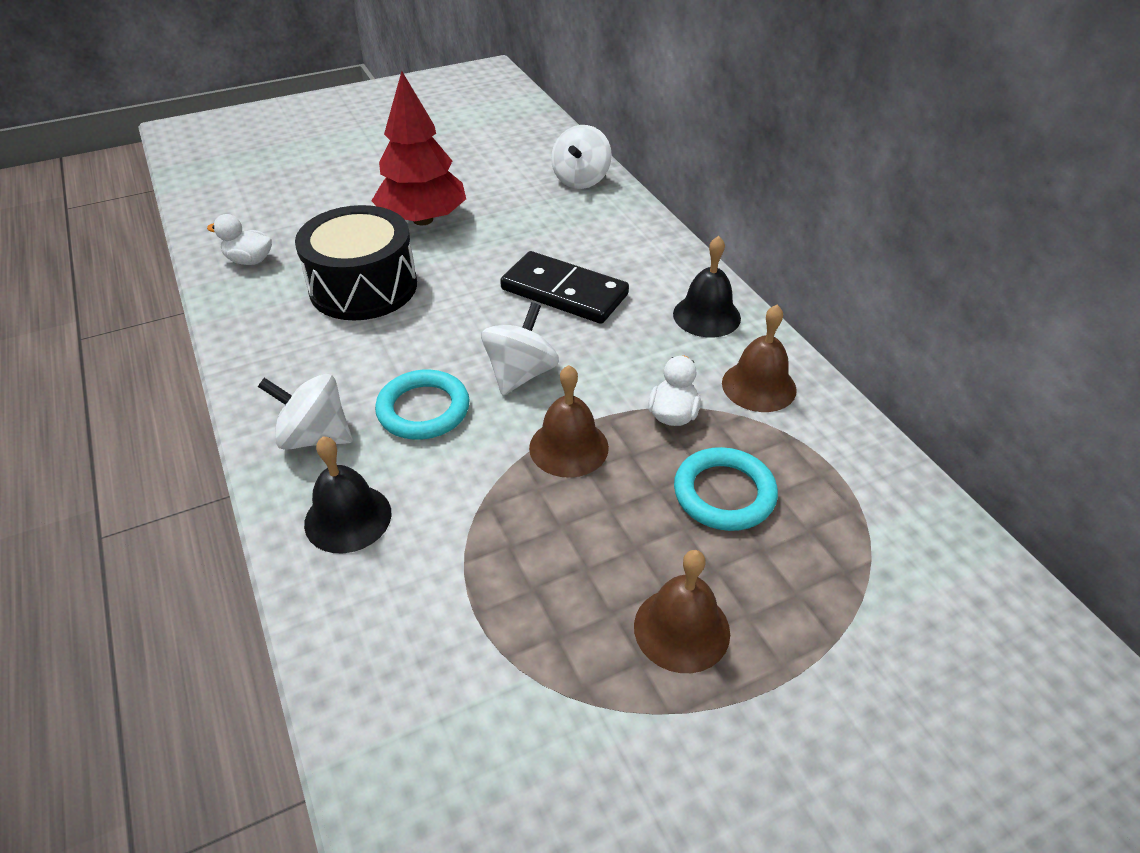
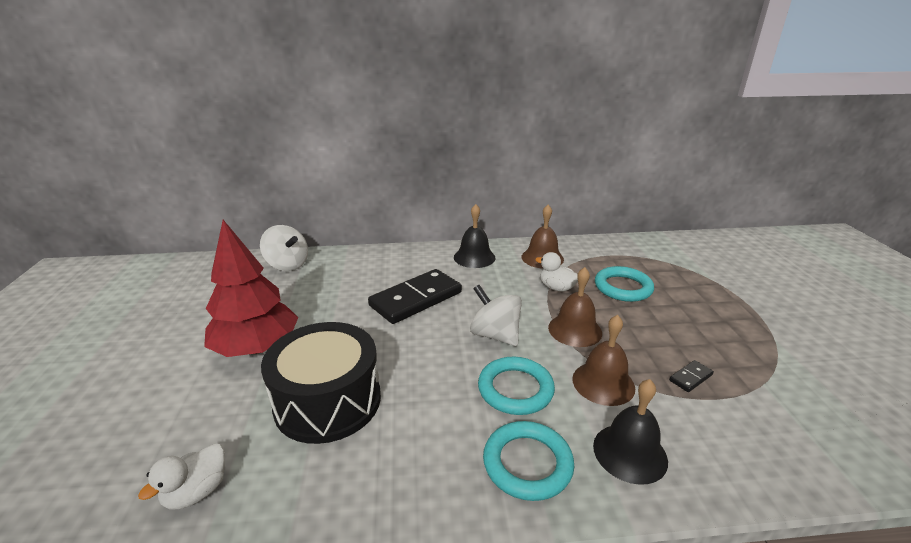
camera: 70 degrees left, 15 degrees down
white spinning top [258,374,353,450] -> turquoise ring [483,421,574,501]
brown bell [634,550,730,673] -> brown bell moved to [572,315,635,406]
none -> black domino [669,360,714,392]

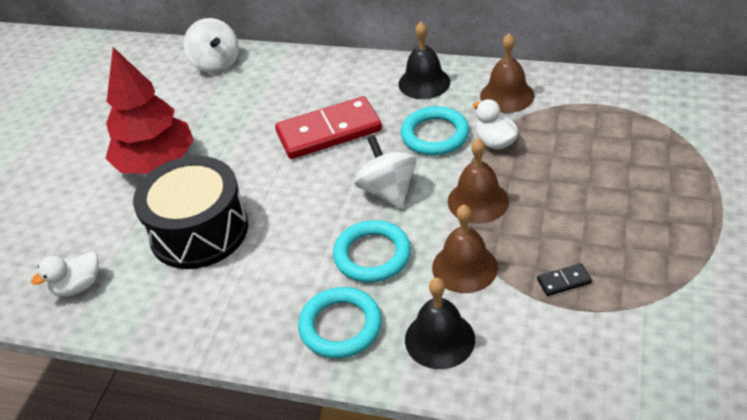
camera: 25 degrees right, 15 degrees up
black domino [368,269,462,324] -> red domino [275,96,382,159]
turquoise ring [595,266,654,302] -> turquoise ring moved to [401,106,469,156]

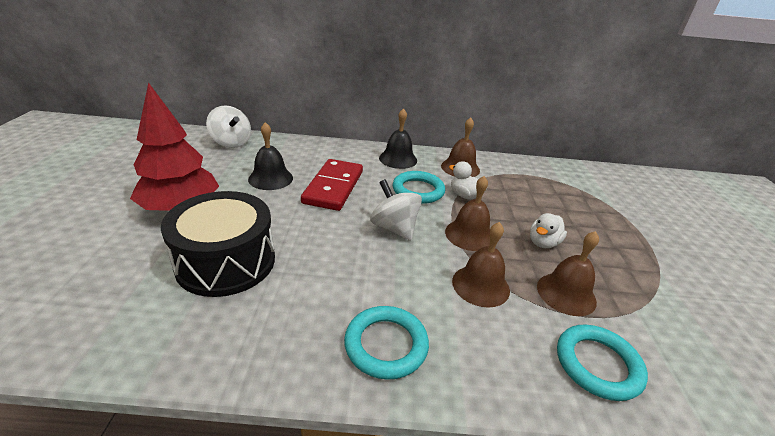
camera: 20 degrees left, 10 degrees down
white duck [31,252,99,297] -> white duck moved to [530,213,567,248]
red domino [275,96,382,159] -> red domino turned 45 degrees counterclockwise [301,159,363,211]
turquoise ring [333,220,411,283] -> turquoise ring moved to [557,324,648,401]
black bell [405,278,475,369] -> black bell moved to [248,122,293,190]
black domino [537,263,592,296] -> brown bell [537,231,599,316]

